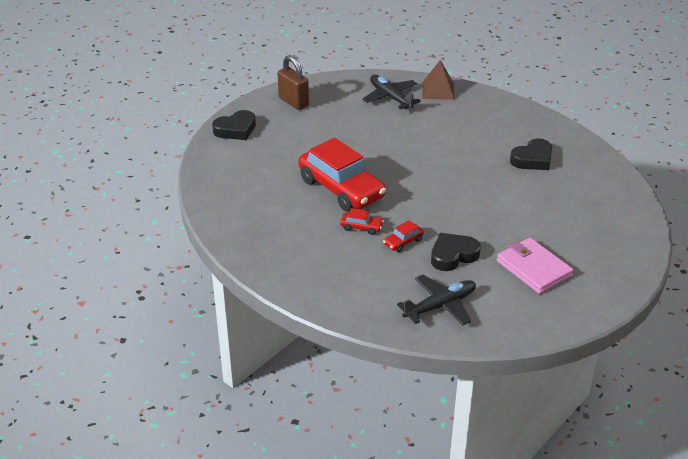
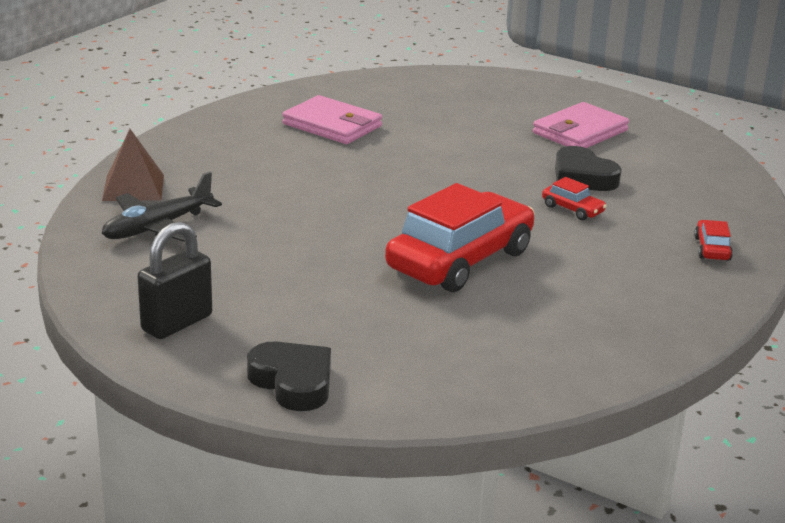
camera: 100 degrees left, 10 degrees down
brown padlock [278,55,309,110] -> black padlock [137,222,212,339]
red car [340,208,384,235] -> red car moved to [694,220,733,261]
black plane [397,275,476,326] -> none
black heart [510,138,552,170] -> pink wallet [282,95,382,144]

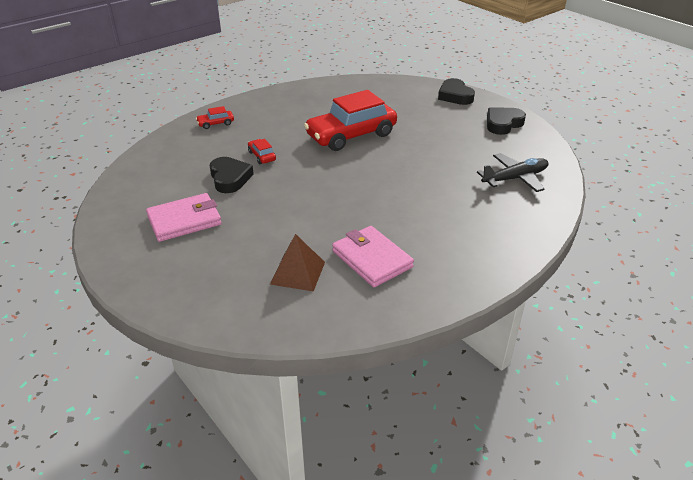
camera: 160 degrees left, 10 degrees up
brown pyramid [102,129,164,201] -> brown pyramid moved to [270,234,325,292]
black padlock [137,222,212,339] -> black heart [487,107,526,135]
red car [694,220,733,261] -> red car turned 45 degrees clockwise [196,106,234,129]

